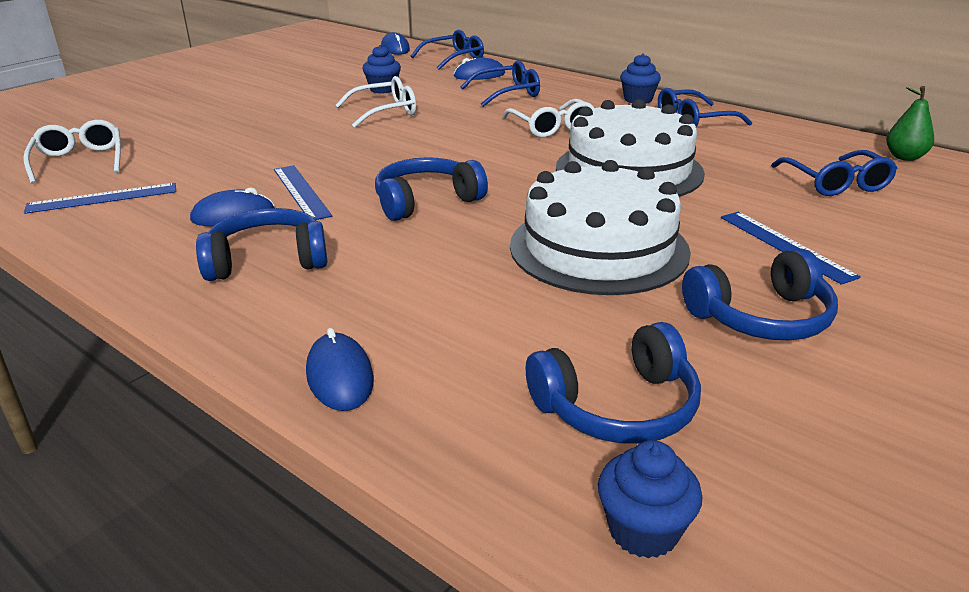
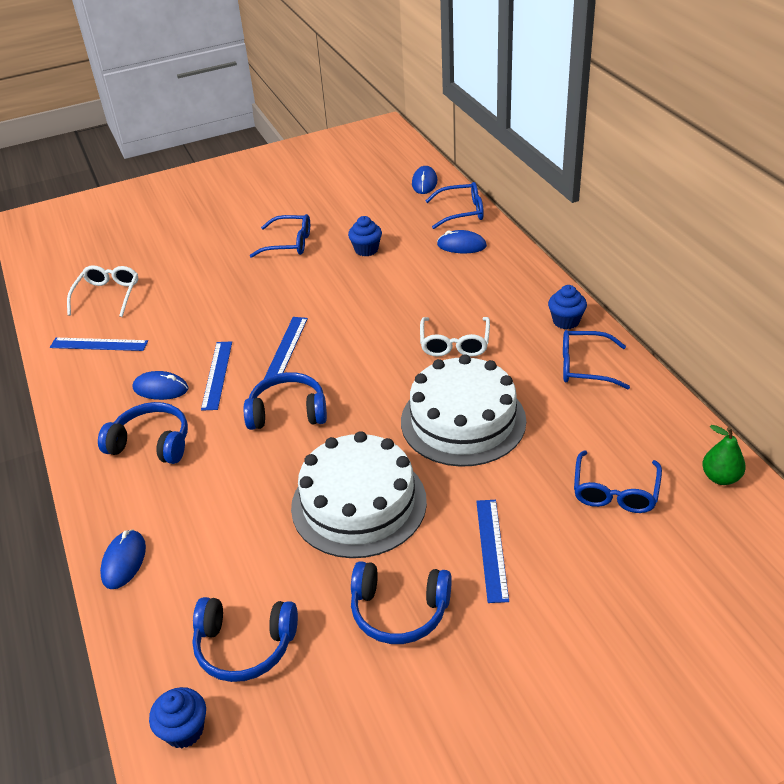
camera: 30 degrees right, 10 degrees up
white glasses [335,76,416,128] -> none
blue glasses [461,60,540,107] -> blue glasses moved to [250,214,310,258]
none -> blue ruler [263,317,308,380]

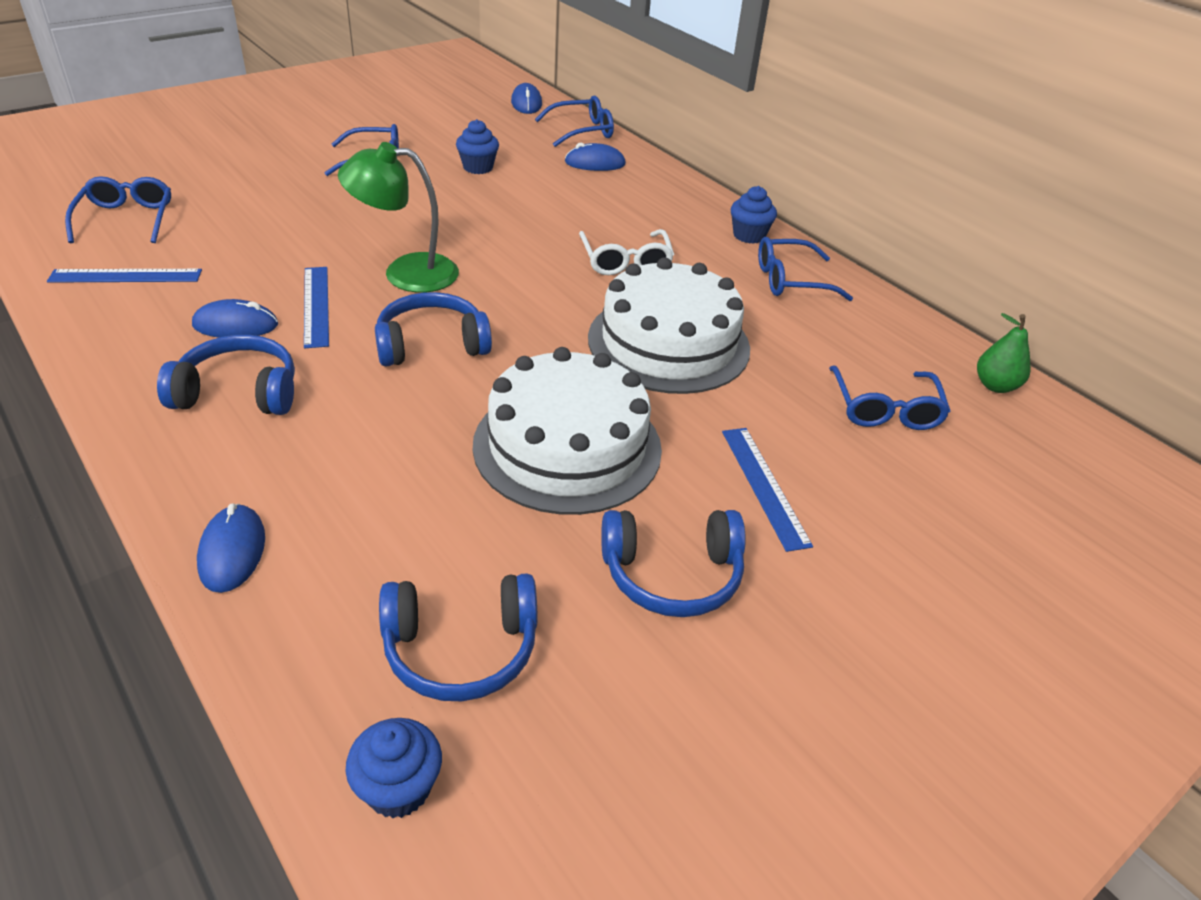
camera: 20 degrees left, 0 degrees up
white glasses [67,265,138,317] -> blue glasses [65,176,171,243]
blue ruler [263,317,308,380] -> green lamp [338,142,459,293]

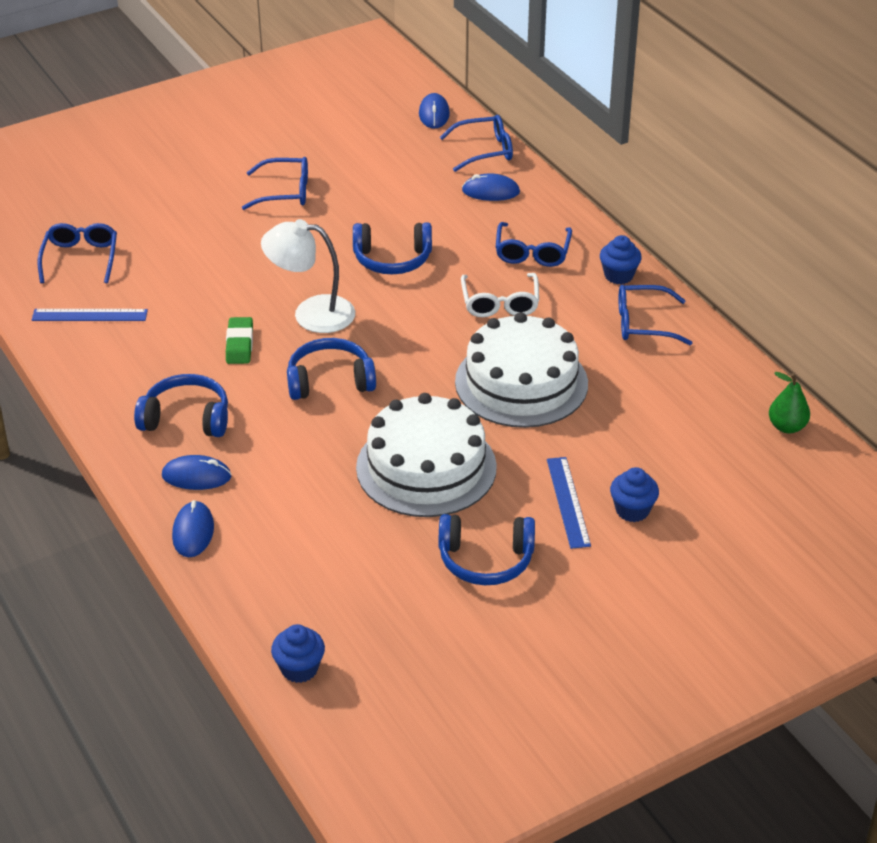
camera: 10 degrees right, 0 degrees up
blue mouse [192,299,278,338] -> blue mouse moved to [162,455,232,490]
blue ruler [304,267,329,348] -> green eraser [226,317,253,364]
green lamp [338,142,459,293] -> white lamp [261,219,355,333]
blue headphones [379,573,537,701] -> blue headphones moved to [353,223,432,274]
blue cupcake [456,119,499,174] -> blue cupcake moved to [610,467,659,522]
blue glasses [829,365,950,430] -> blue glasses moved to [496,222,572,267]

